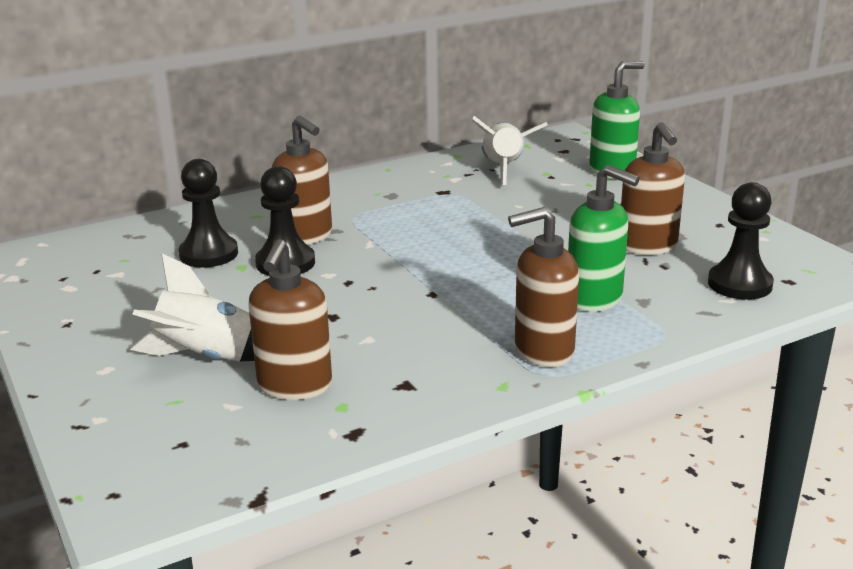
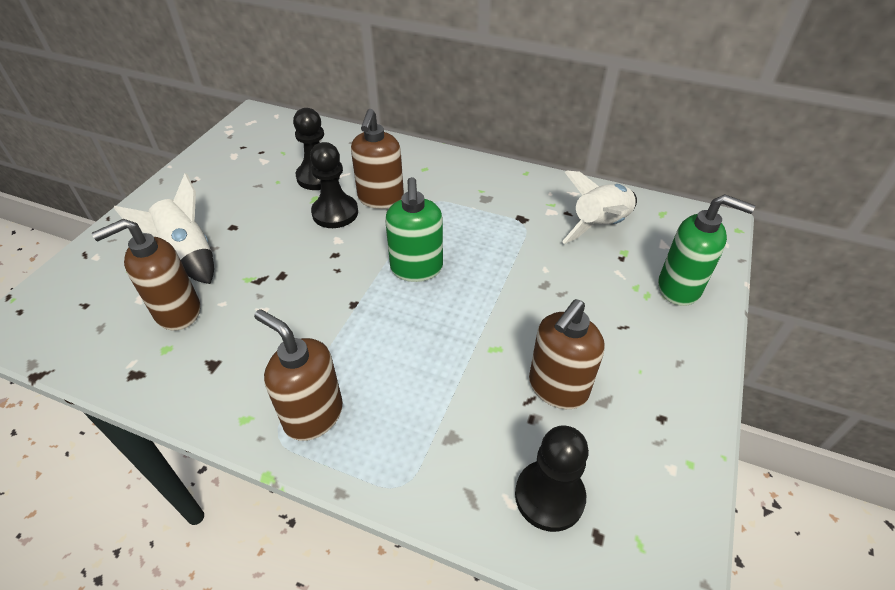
camera: 50 degrees right, 20 degrees up
green soap dispenser [568,165,640,312] -> green soap dispenser moved to [385,177,443,282]

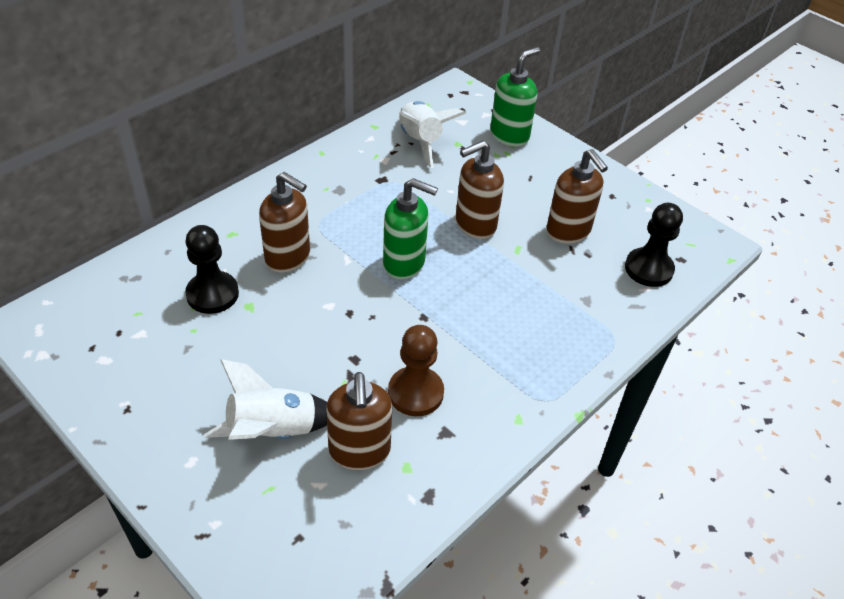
camera: 70 degrees left, 0 degrees up
brown soap dispenser [254,309,343,441] -> brown soap dispenser moved to [456,140,504,239]
black pawn [310,142,358,228] -> none
none -> brown pawn [388,325,444,416]

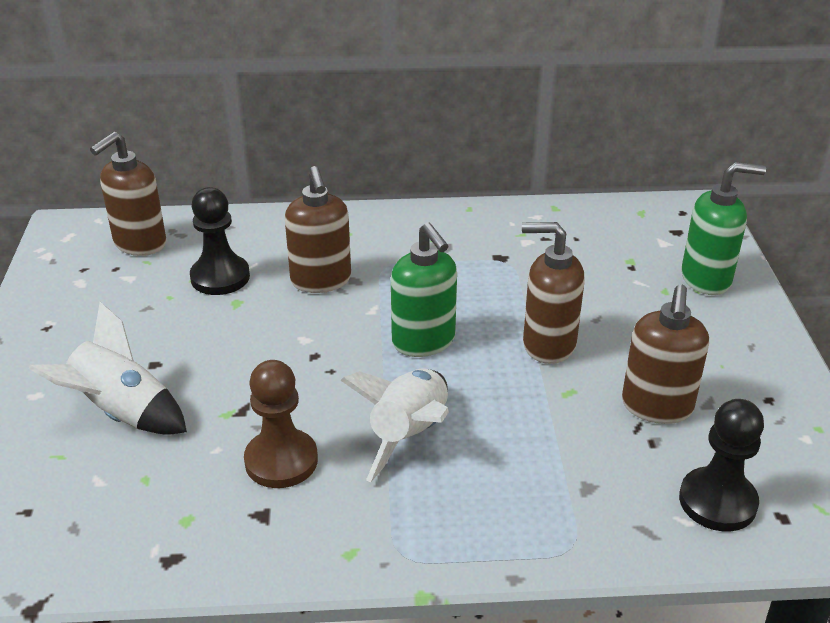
camera: 45 degrees right, 10 degrees down
brown soap dispenser [326,372,392,470] -> brown soap dispenser moved to [90,132,166,256]
white rocket [399,101,466,168] -> white rocket moved to [340,368,449,482]

